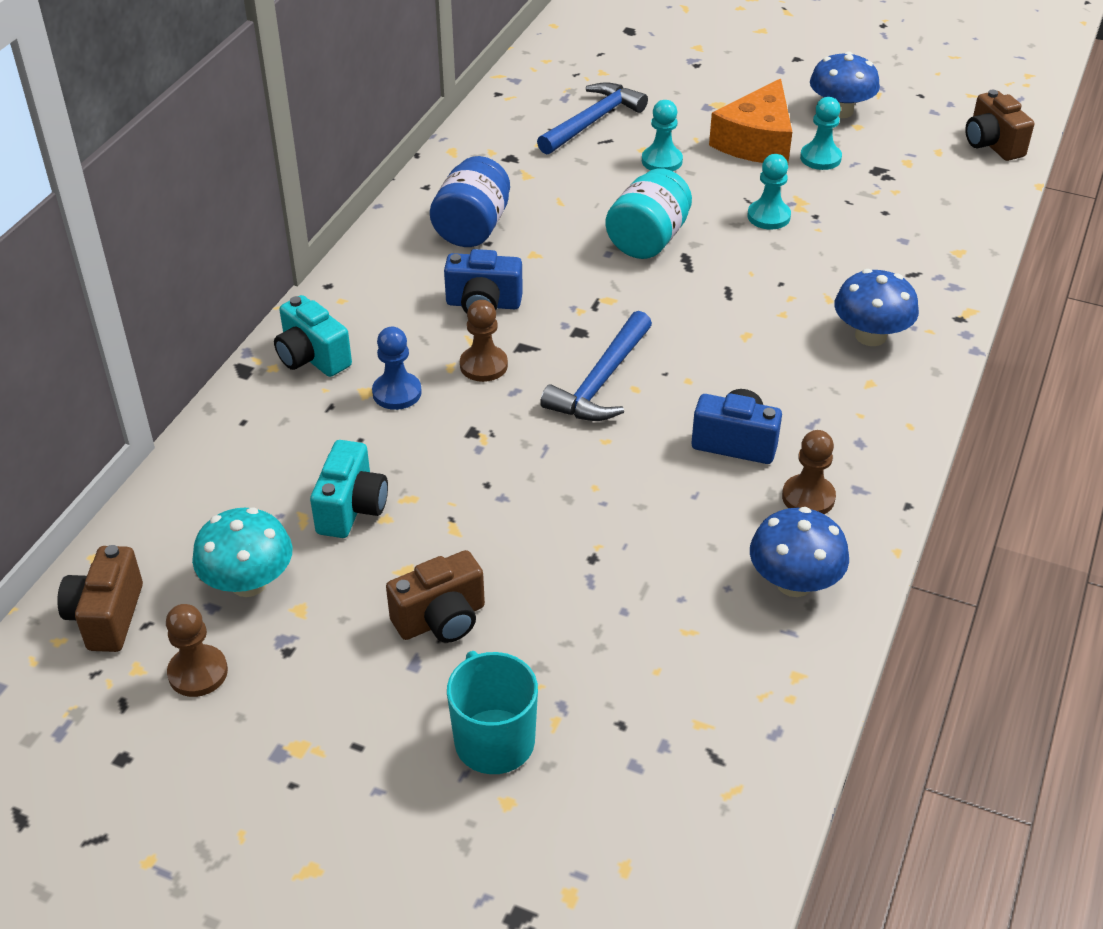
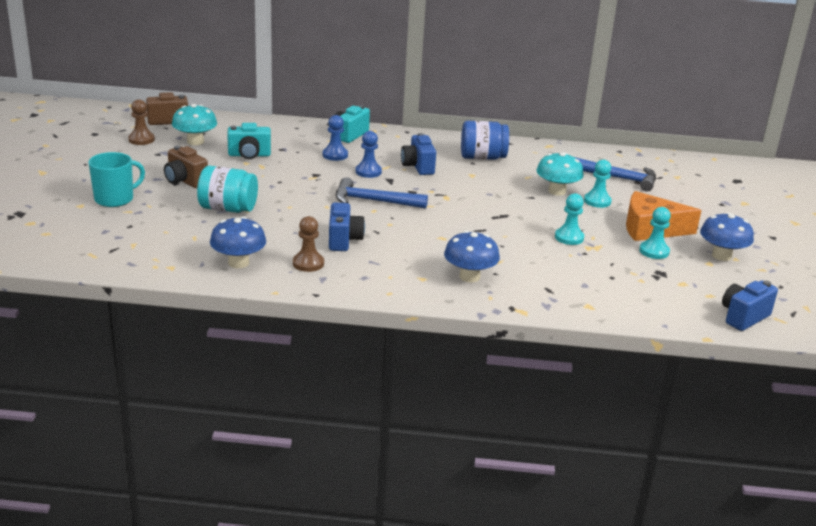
camera: 70 degrees right, 15 degrees down
brown pawn [460,300,508,382] -> blue pawn [355,131,382,178]
turquoise jar [605,168,692,259] -> turquoise jar moved to [197,166,258,213]
brown camera [965,90,1034,161] -> blue camera [722,281,778,331]
none -> turquoise mushroom [536,152,584,196]

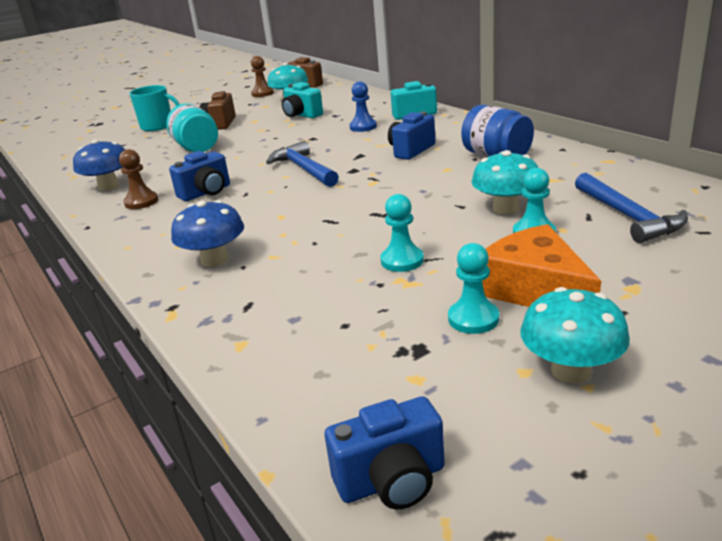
camera: 55 degrees right, 0 degrees up
blue pawn [355,131,382,178] -> none
blue mushroom [700,213,754,261] -> turquoise mushroom [520,287,630,383]
blue camera [722,281,778,331] -> blue camera turned 150 degrees clockwise [325,396,445,509]

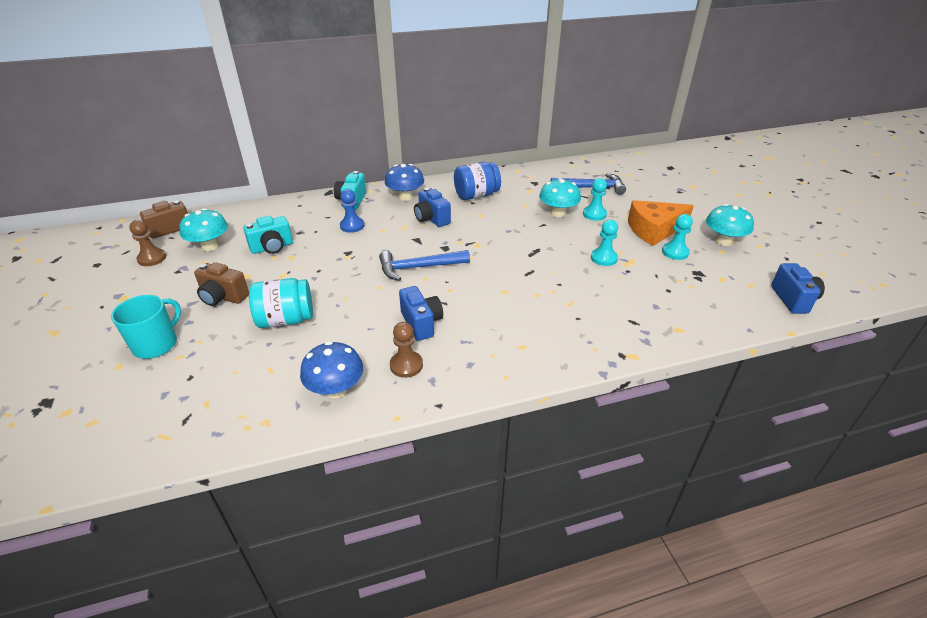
camera: 75 degrees left, 10 degrees up
blue mushroom [171,200,244,267] -> blue mushroom moved to [385,164,424,201]

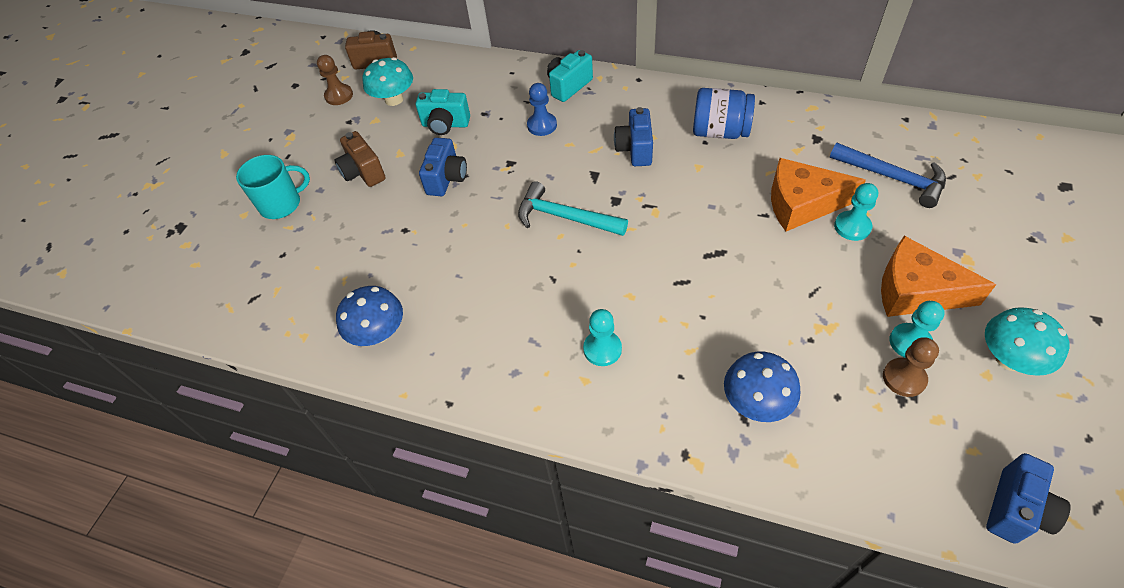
camera: 40 degrees right, 15 degrees up
turquoise jar [249,278,313,328] -> none
blue hammer [379,250,470,281] -> turquoise hammer [518,181,628,236]
blue mushroom [385,164,424,201] -> blue mushroom moved to [724,352,801,422]
brown pawn [390,322,423,378] -> brown pawn moved to [883,337,939,397]
blue camera [399,286,443,341] -> blue camera moved to [419,137,467,196]
turquoise mushroom [539,178,581,217] -> orange cheese [771,158,866,231]
turquoise pawn [591,220,618,266] -> turquoise pawn moved to [583,309,622,366]

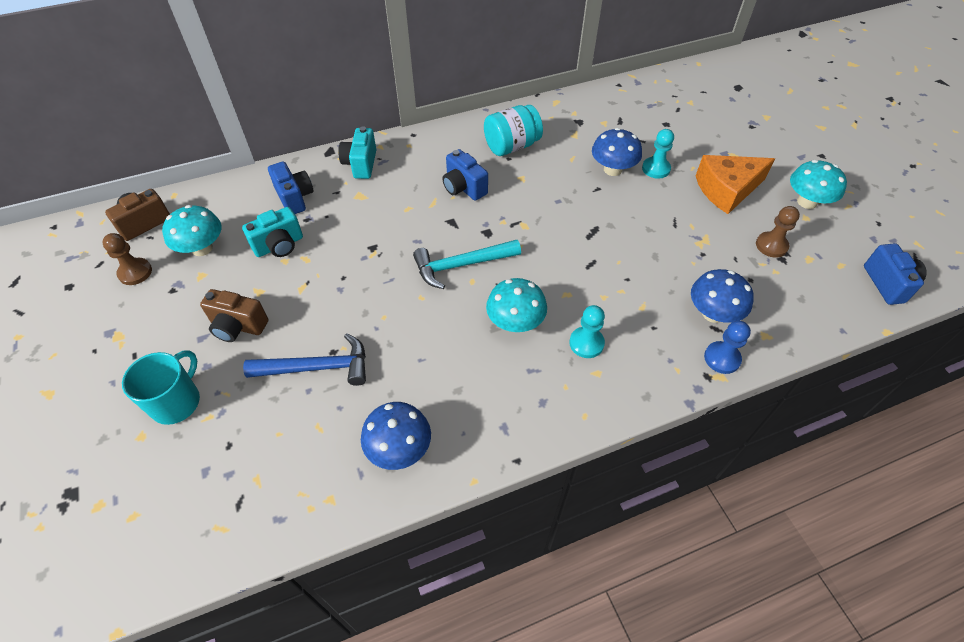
camera: 45 degrees left, 0 degrees up
blue camera [419,137,467,196] -> blue camera moved to [268,162,314,214]
blue pawn [527,83,557,136] -> blue pawn moved to [704,321,751,374]
blue jar [693,88,755,139] -> turquoise jar [484,105,543,156]
orange cheese [771,158,866,231] -> blue mushroom [592,128,642,176]
blue hammer [830,143,946,208] -> blue hammer moved to [243,333,366,386]
turquoise pawn [889,301,945,358] -> none
none -> turquoise mushroom [486,278,547,332]

